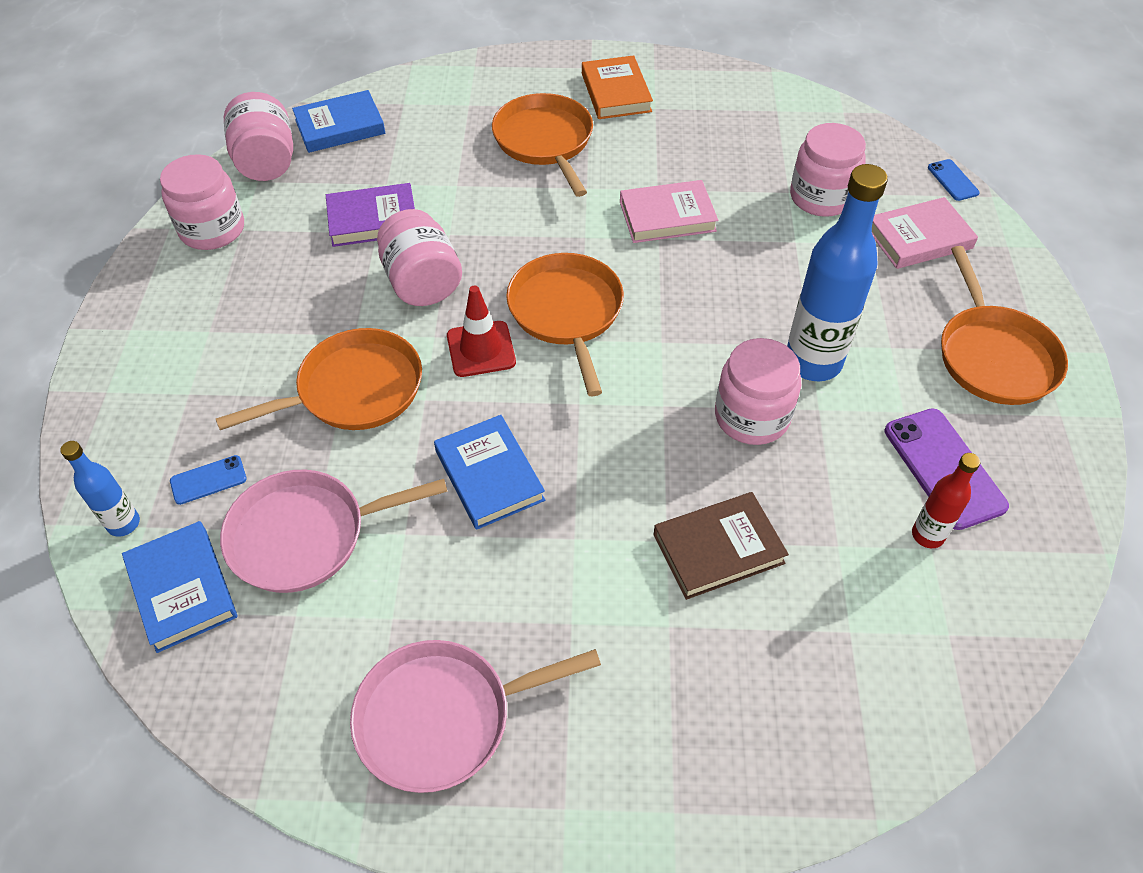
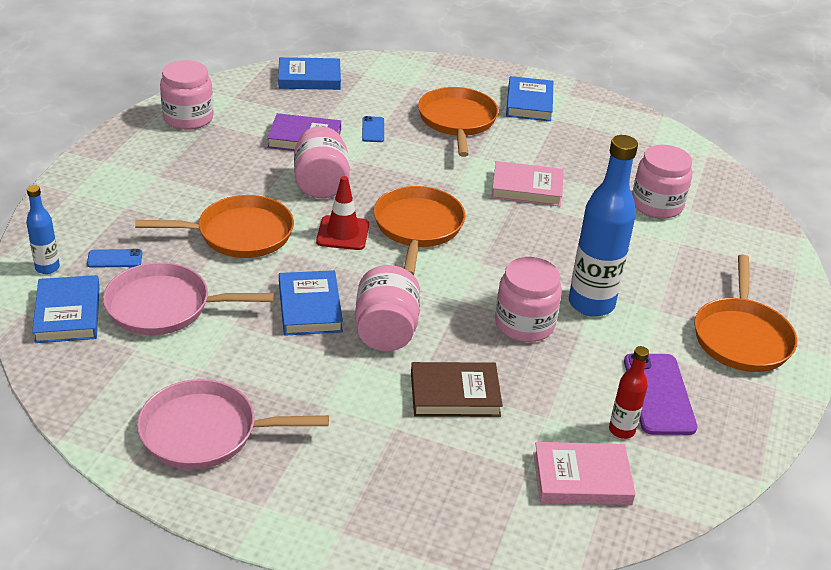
camera: 15 degrees right, 15 degrees down
pink jar [224,92,293,181] -> pink jar moved to [355,265,420,351]
orange book [582,55,653,119] -> blue book [506,76,553,121]
pink book [872,197,978,269] -> pink book moved to [533,442,636,505]
blue phone [928,159,980,201] -> blue phone moved to [362,116,384,142]

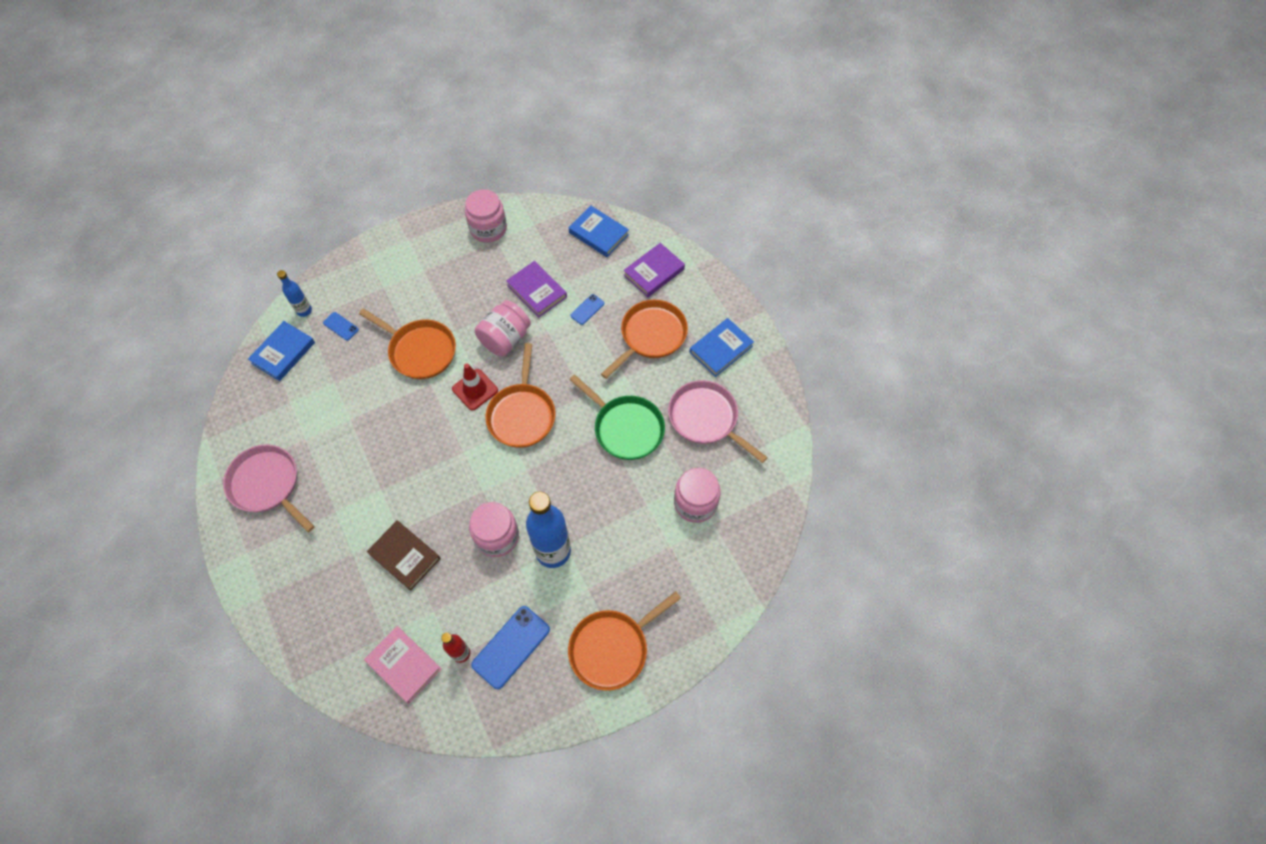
camera: 45 degrees right, 25 degrees up
pink pan [103,262,274,335] -> pink pan moved to [668,380,768,463]
blue book [279,270,343,336] -> none
pink jar [355,265,420,351] -> none
orange pan [374,186,465,275] -> orange pan turned 135 degrees clockwise [485,343,555,448]
pink book [491,161,564,206] -> green pan [569,374,665,460]
purple phone [624,353,697,435] -> blue phone [471,606,550,689]
none -> purple book [623,243,685,297]

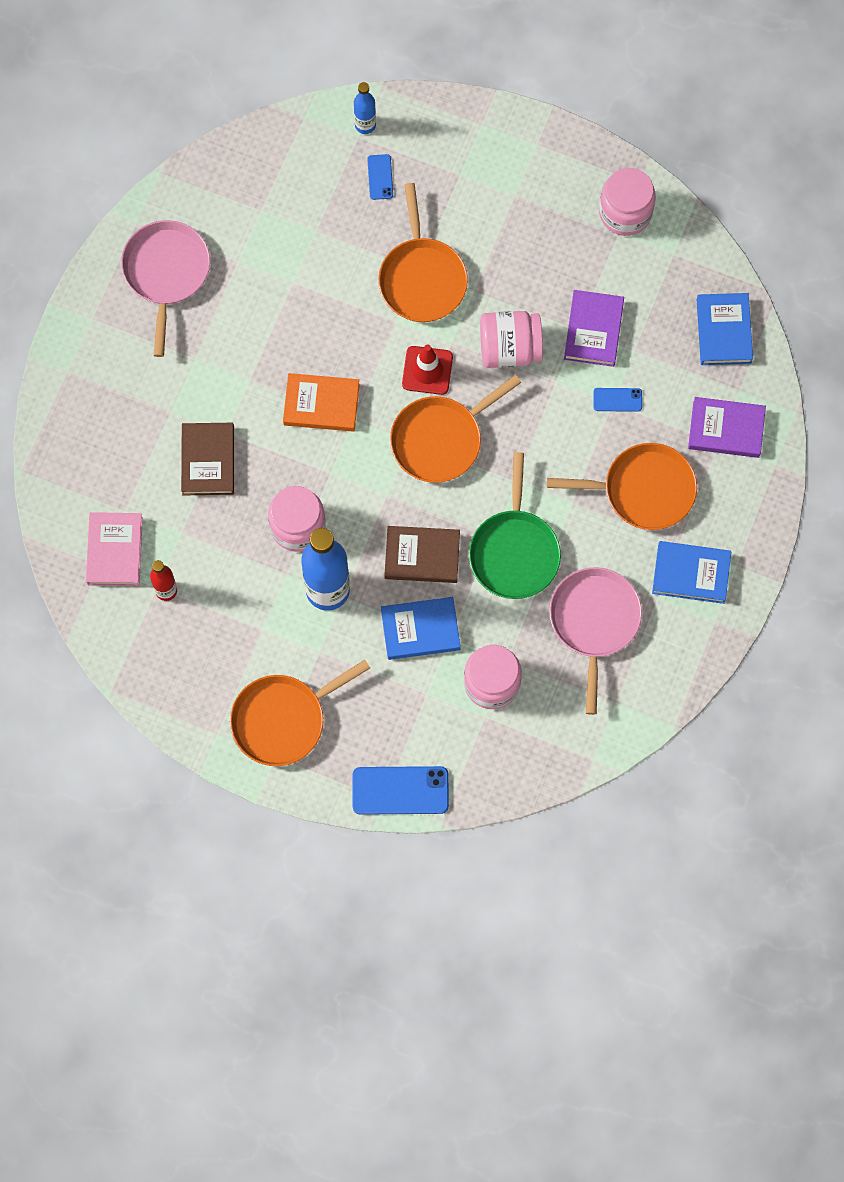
camera: 50 degrees right, 10 degrees up
blue book [248,321,315,381] -> blue book moved to [381,597,461,660]
blue phone [471,606,550,689] -> blue phone moved to [352,766,449,815]
orange pan [568,591,681,691] -> orange pan turned 45 degrees counterclockwise [230,660,370,766]
none -> orange book [283,373,360,432]
none -> brown book [384,526,460,583]

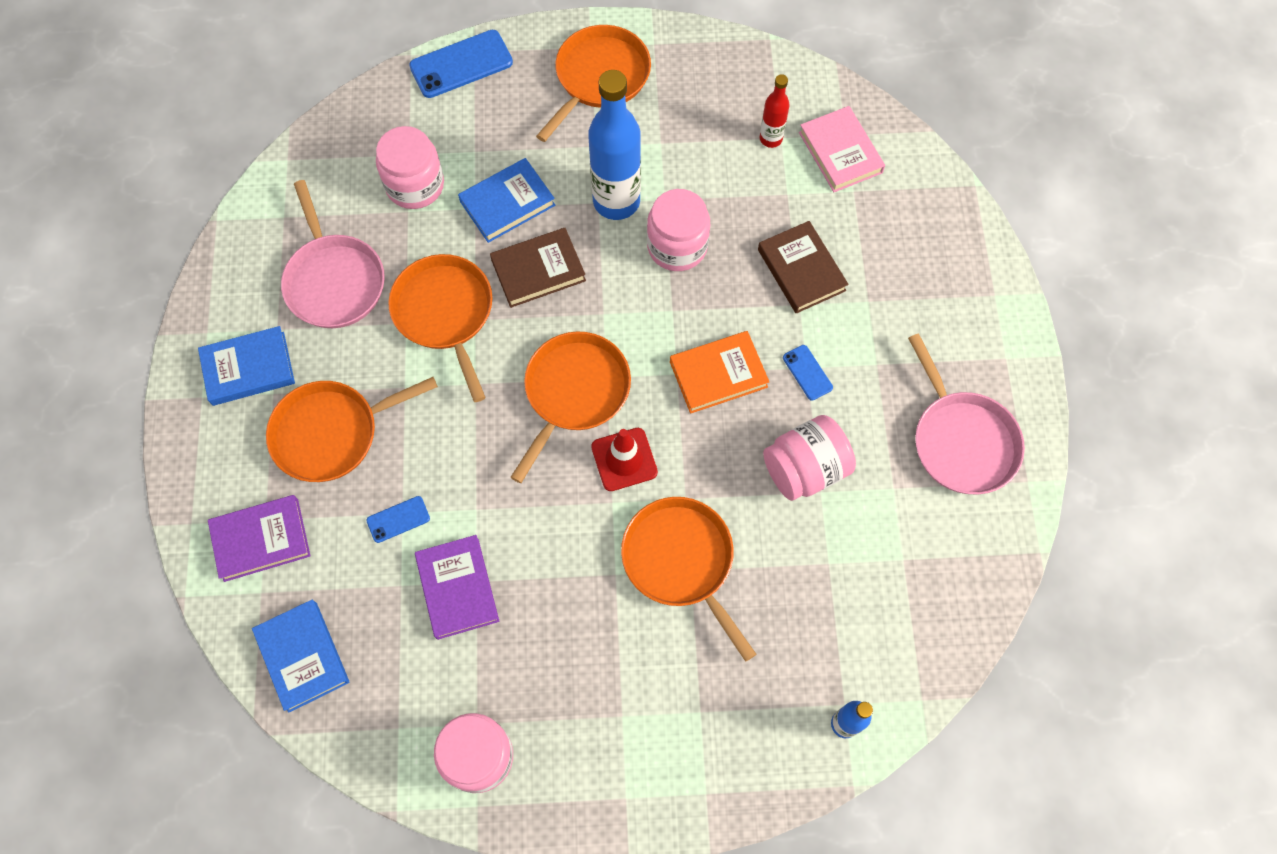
camera: 155 degrees right, 5 degrees down
blue phone [367,154,393,200] -> blue phone moved to [783,345,833,401]
green pan [469,452,561,599] -> orange pan [388,254,493,402]
pink jar [480,311,543,368] -> pink jar moved to [763,415,856,501]

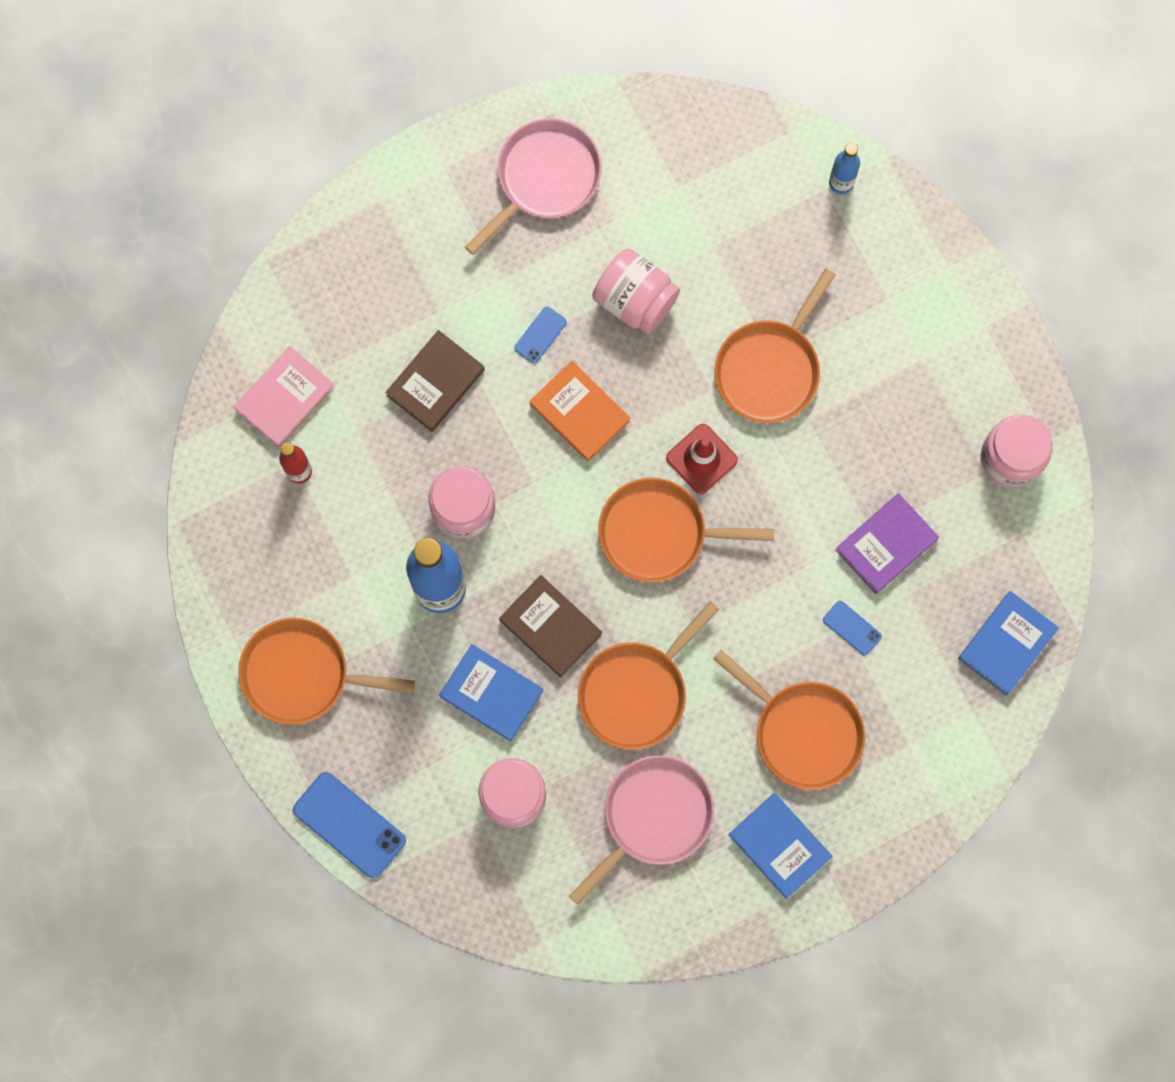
camera: 115 degrees left, 10 degrees up
purple book [208,495,311,582] -> none

